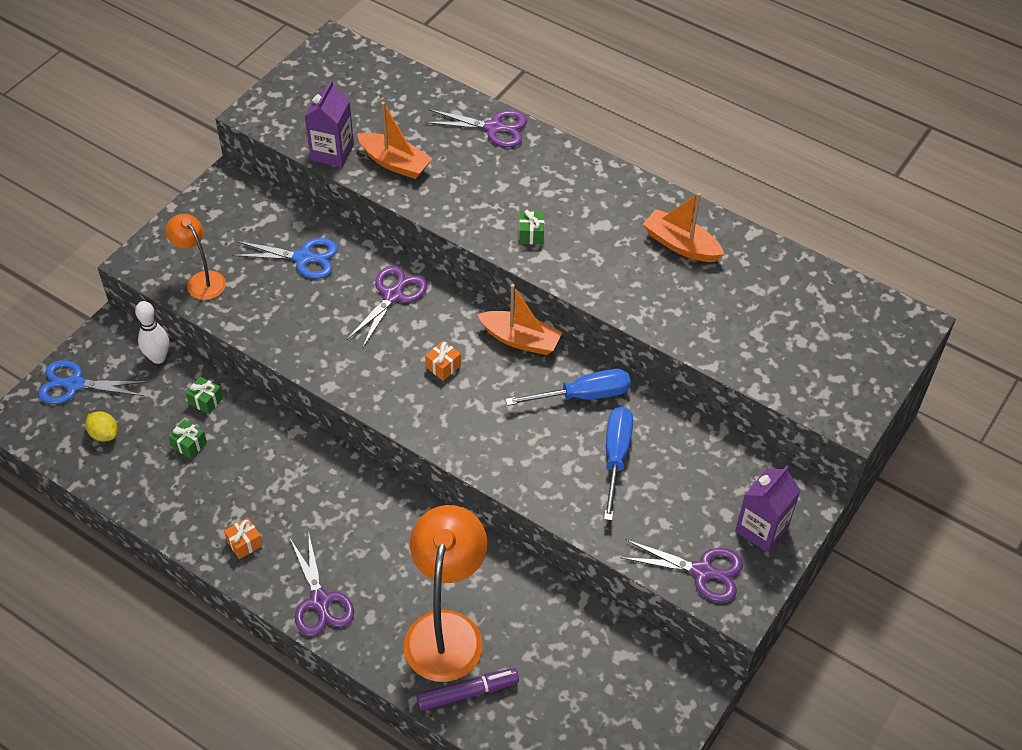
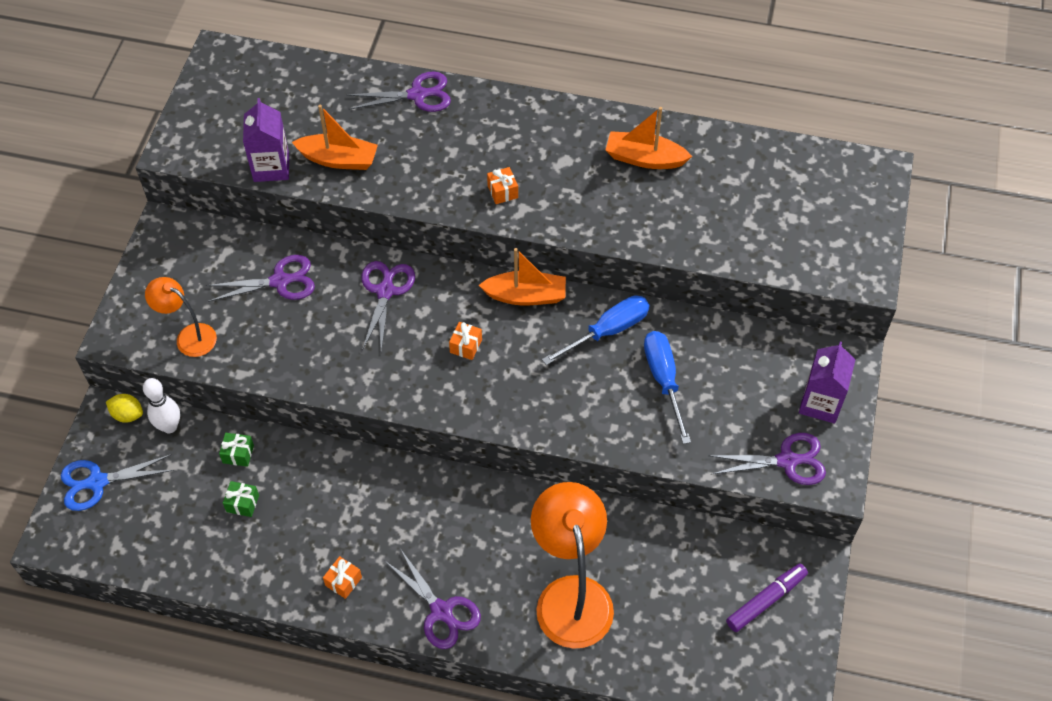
camera: 20 degrees left, 5 degrees up
yellow lemon [86,411,117,442] -> yellow lemon moved to [106,394,143,423]
blue scissors [232,238,338,279] -> purple scissors [206,255,315,302]
purple marker [416,668,519,711] -> purple marker moved to [726,564,808,632]
green gift [519,210,544,244] -> orange gift [487,167,518,204]

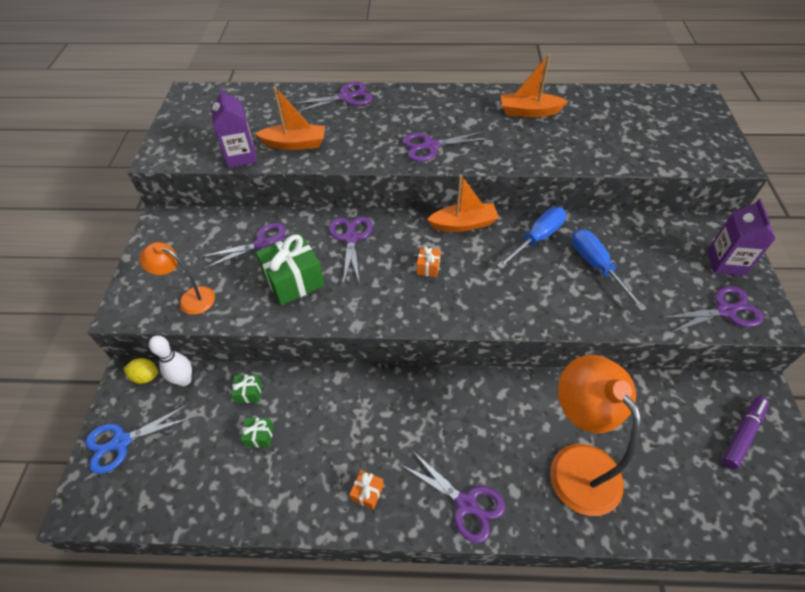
camera: 10 degrees left, 5 degrees down
orange gift [487,167,518,204] -> purple scissors [402,131,489,162]
none -> green gift [256,233,325,305]

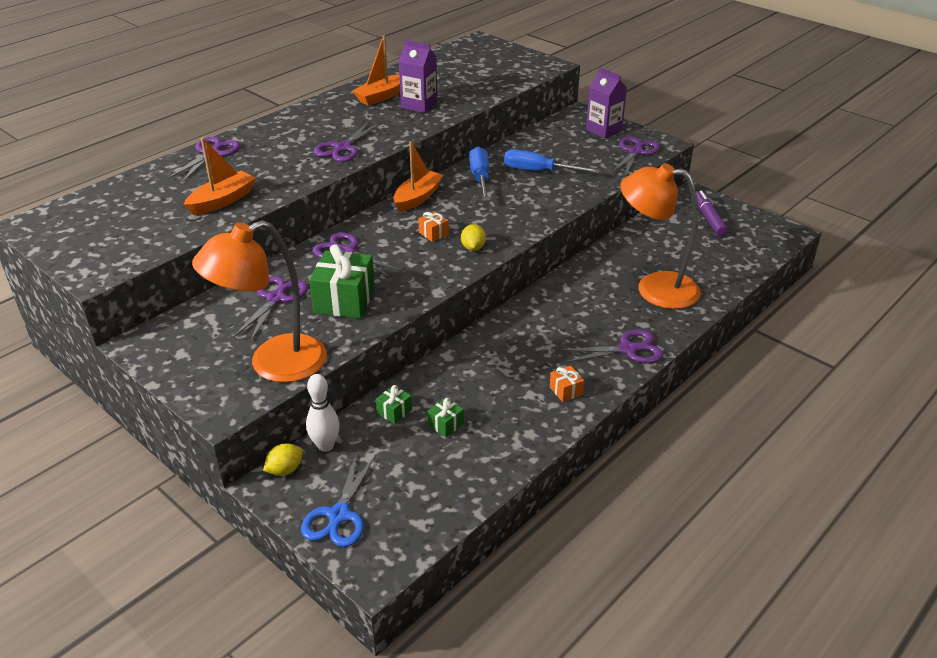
camera: 50 degrees left, 15 degrees down
orange lamp [139,242,215,315] -> orange lamp [192,220,327,383], size x1.81
purple carton [211,87,257,168] -> purple carton moved to [399,40,437,113]
none -> yellow lemon [461,224,486,251]

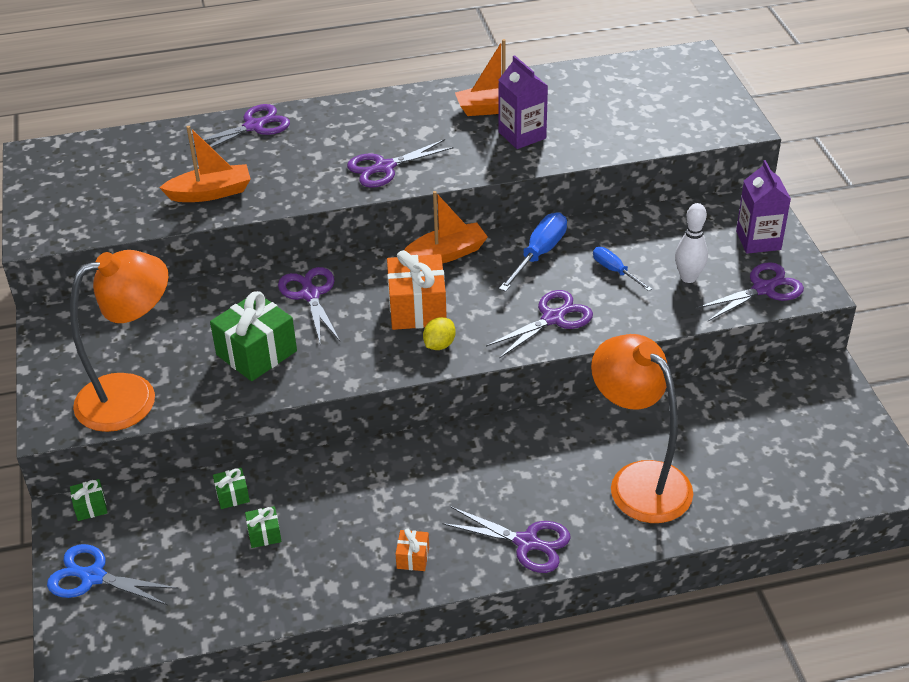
camera: 35 degrees right, 5 degrees up
orange lamp [192,220,327,383] -> orange lamp turned 150 degrees clockwise [70,250,168,432]
purple scissors [233,276,308,342] -> purple scissors moved to [486,290,593,359]
yellow lemon [263,443,303,476] -> green gift [70,479,108,521]
blue scissors [301,453,376,547] -> blue scissors turned 60 degrees clockwise [47,544,178,605]
white bowling pin [306,374,340,452] -> white bowling pin moved to [675,203,708,283]
orange gift [418,211,449,242] -> orange gift [387,250,447,330], size x2.12
blue screwdriver [504,149,600,173] -> blue screwdriver [593,247,652,291], size x0.62
purple marker [696,191,728,236] -> none

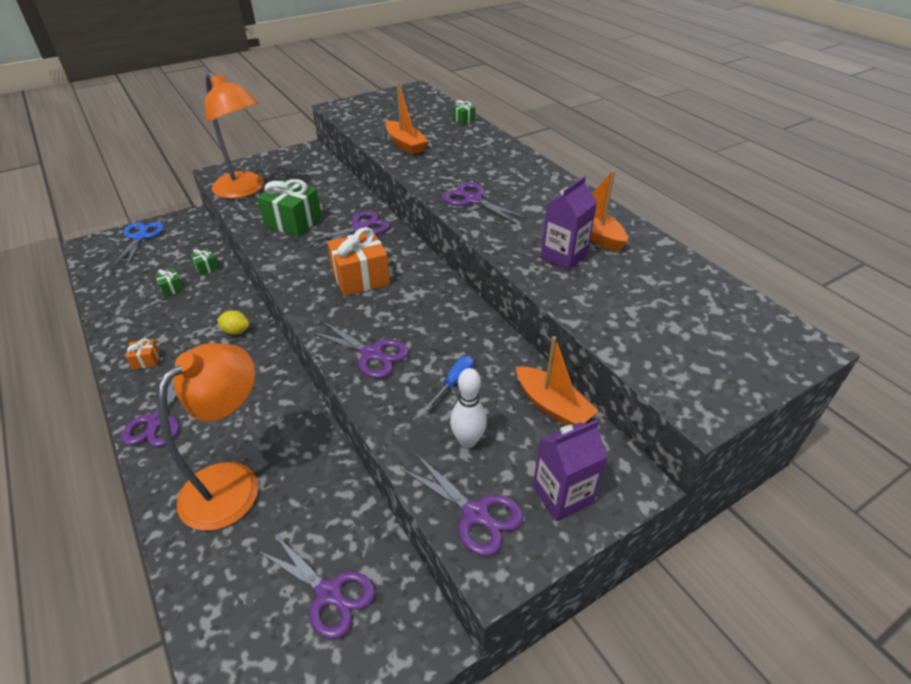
camera: 70 degrees right, 0 degrees up
green gift [70,479,108,521] -> green gift moved to [452,100,475,125]
purple scissors [186,104,290,155] -> purple scissors moved to [257,535,375,639]
orange boat [404,191,488,264] -> orange boat moved to [516,336,598,426]
yellow lemon [423,317,456,350] -> yellow lemon moved to [217,310,249,335]
blue screwdriver [499,212,567,292] -> none

